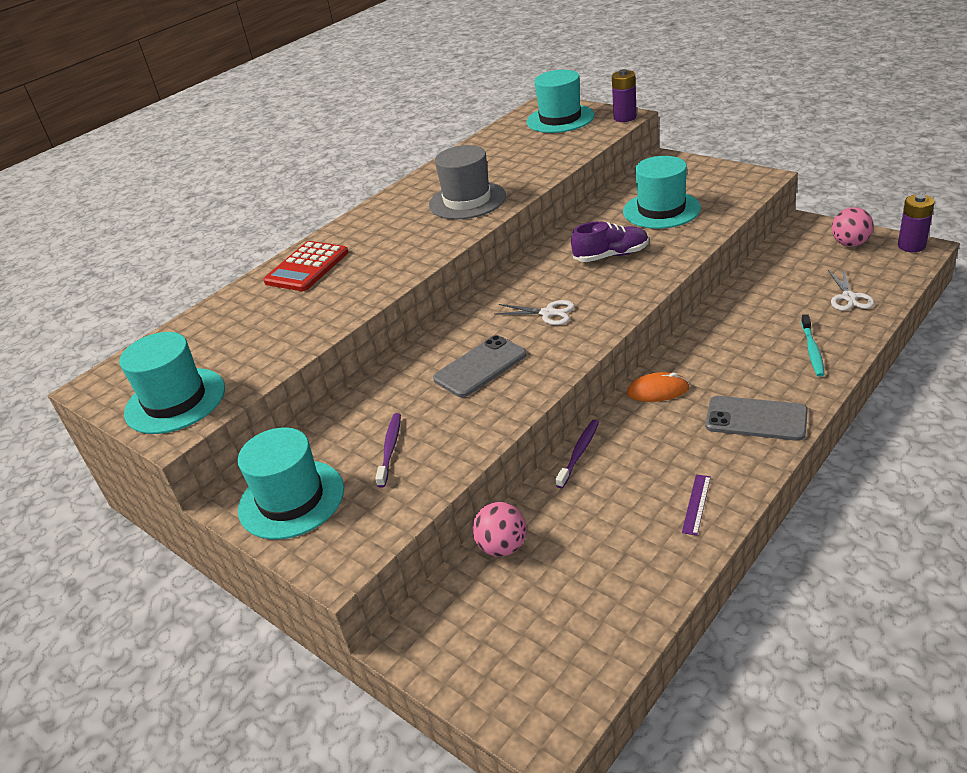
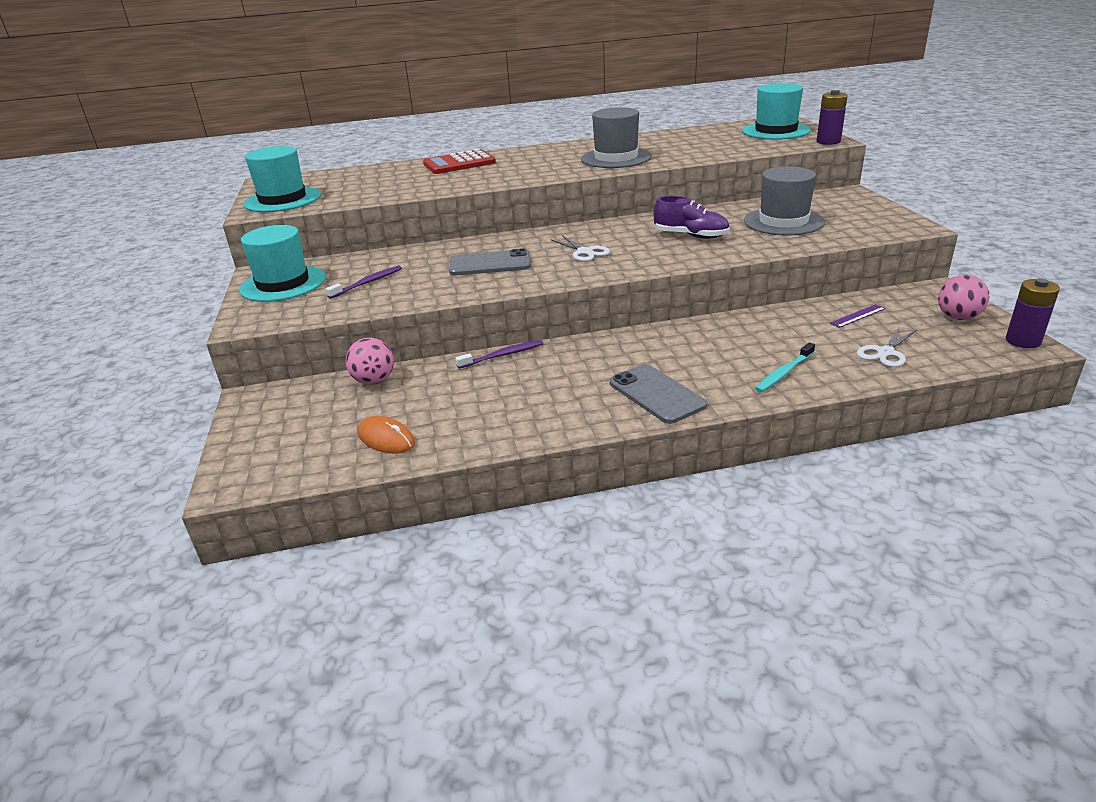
camera: 35 degrees right, 5 degrees down
turquoise hat [623,156,701,229] -> grey hat [744,166,825,236]
orange mouse [627,372,689,402] -> orange mouse moved to [358,416,415,454]
purple ruler [682,474,711,536] -> purple ruler moved to [830,304,886,328]

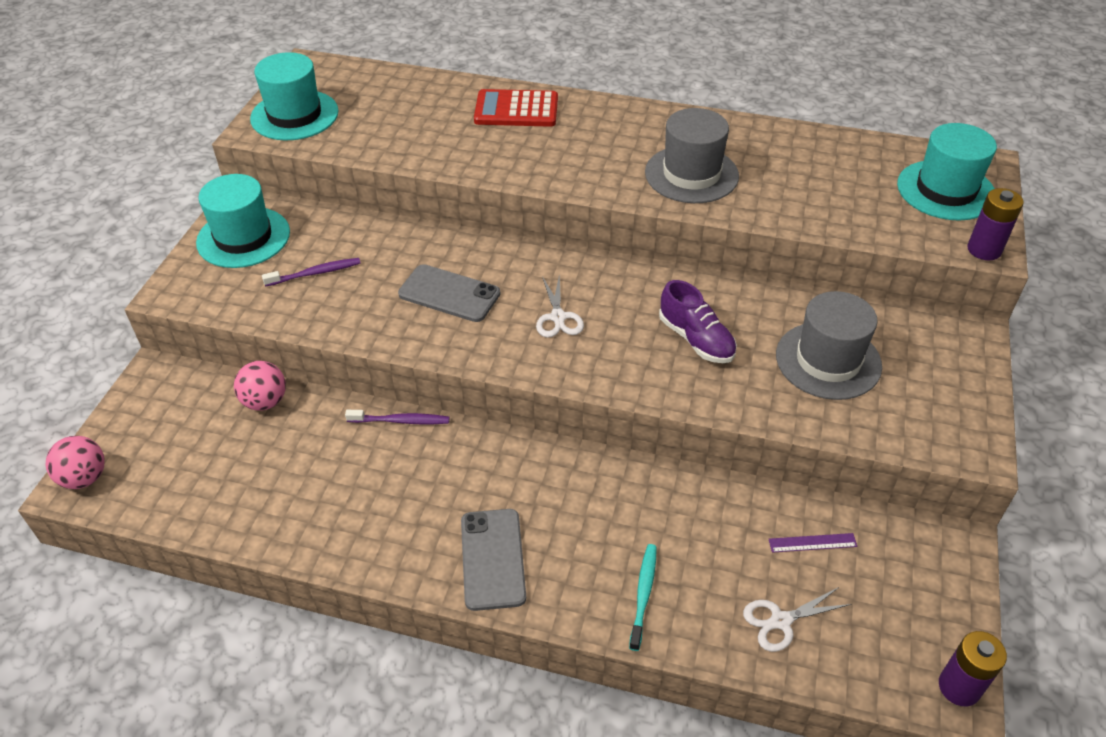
camera: 25 degrees right, 15 degrees up
orange mouse [358,416,415,454] -> none
turquoise toothbrush [755,342,815,392] -> turquoise toothbrush turned 120 degrees clockwise [629,544,657,651]
pink ball [938,275,989,320] -> pink ball moved to [46,436,105,489]

